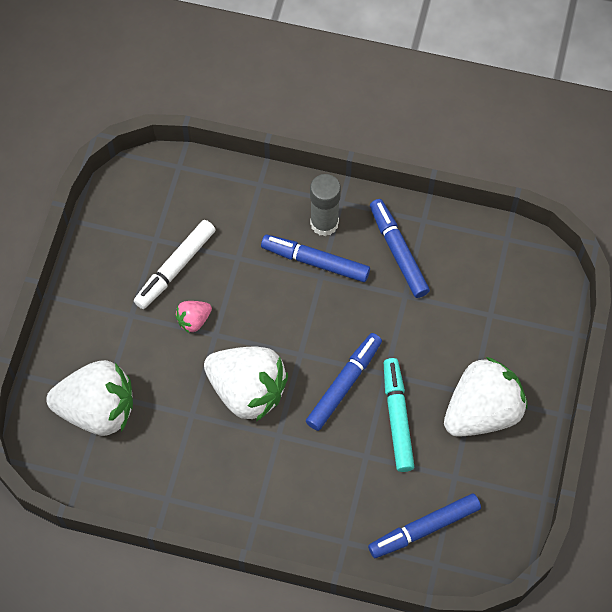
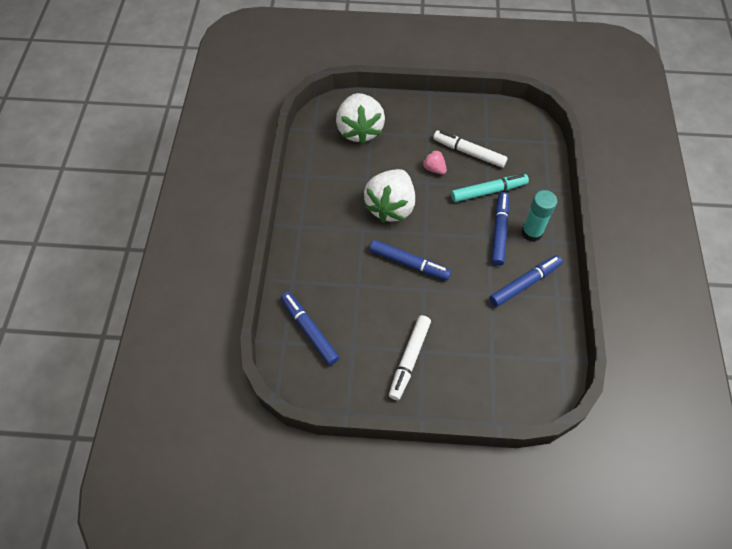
camera: 80 degrees right, 5 degrees down
grey glue stick [310,174,341,236] -> turquoise glue stick [521,190,557,242]
turquoise marker [384,358,414,472] -> turquoise marker moved to [451,174,529,202]
white strawberry [444,357,528,437] -> white marker [389,315,431,400]

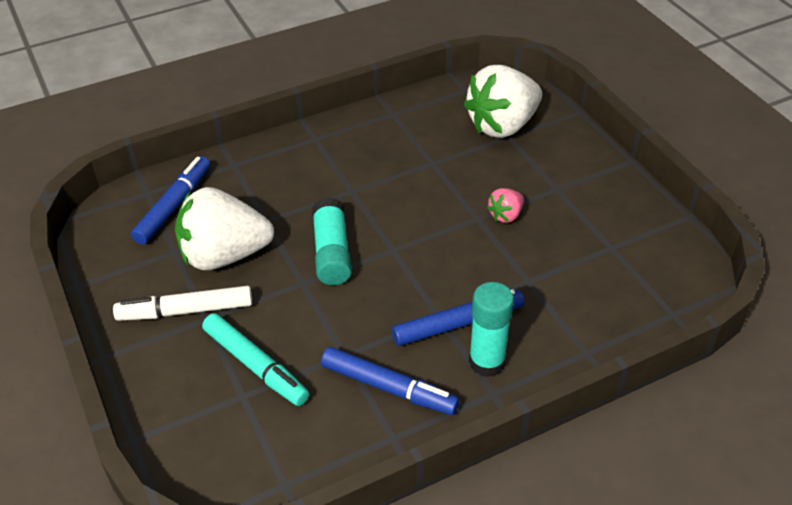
camera: 60 degrees right, 15 degrees down
white strawberry [364,169,415,223] -> white strawberry moved to [175,187,274,270]
blue marker [369,240,451,280] -> turquoise glue stick [312,197,352,285]
pink strawberry [422,150,447,175] -> pink strawberry turned 150 degrees counterclockwise [487,188,524,223]
white marker [433,130,508,168] -> none
turquoise marker [451,174,529,202] -> turquoise marker moved to [202,313,309,406]

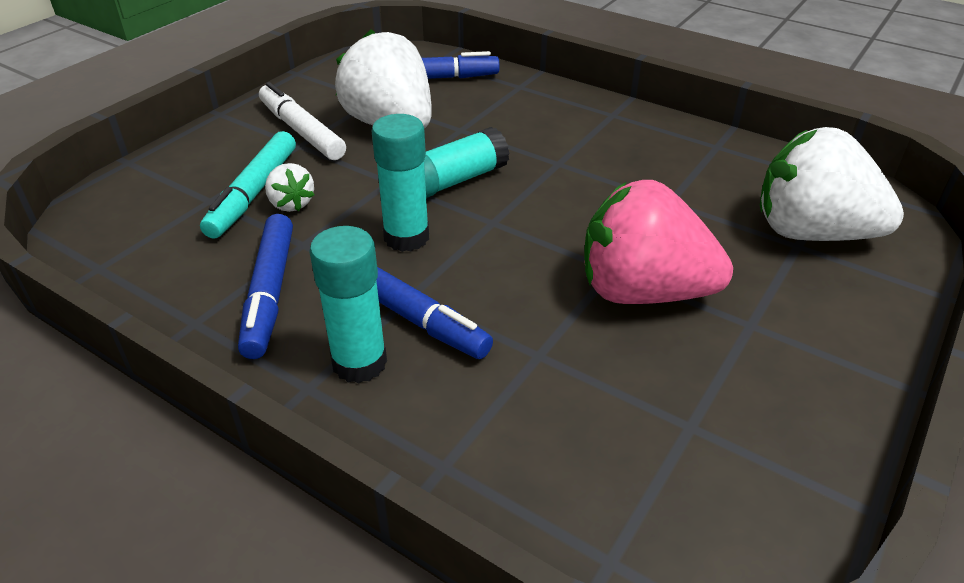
camera: 60 degrees right, 5 degrees down
pink strawberry [487,188,524,223] -> pink strawberry [584,180,733,304], size x2.23
none -> white strawberry [265,163,314,212]
none -> turquoise glue stick [372,114,429,252]

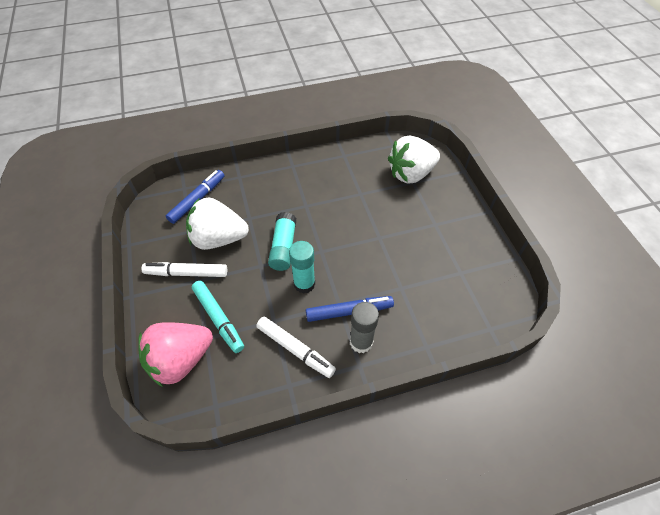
camera: 50 degrees left, 15 degrees up
blue marker [238,214,293,359] -> white marker [256,317,336,378]
white strawberry [265,163,314,212] -> none
turquoise glue stick [309,226,387,383] -> grey glue stick [350,302,379,353]
pink strawberry [584,180,733,304] -> pink strawberry moved to [138,322,213,387]

